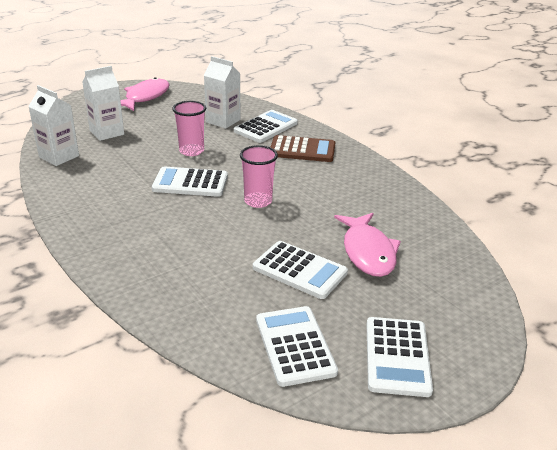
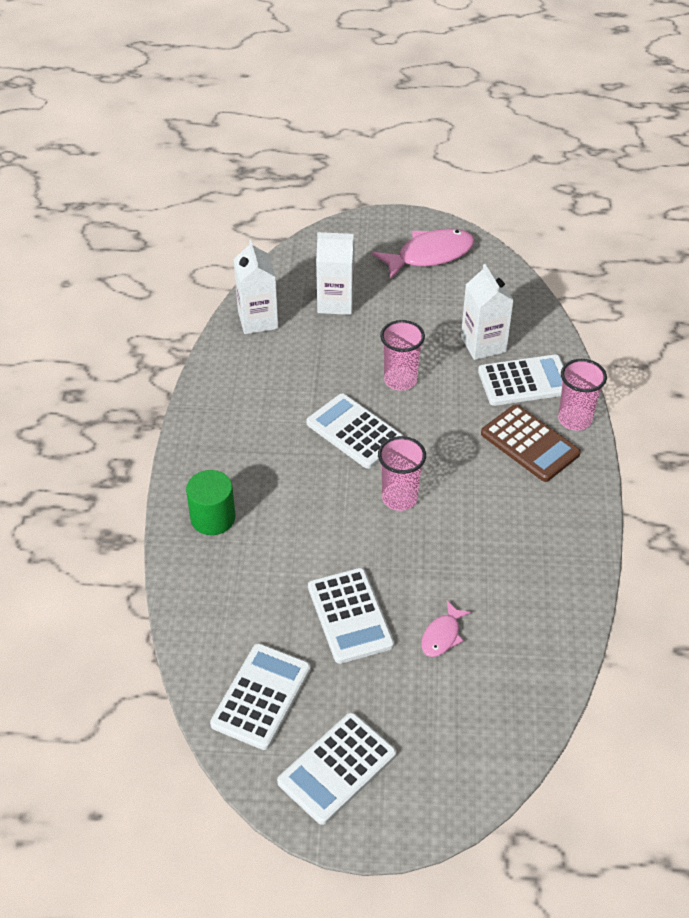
camera: 40 degrees right, 15 degrees up
pink fish [334,213,401,277] -> pink fish [421,601,471,657], size x0.52
none -> green cylinder [186,470,235,535]
none -> pink cup [558,359,607,431]

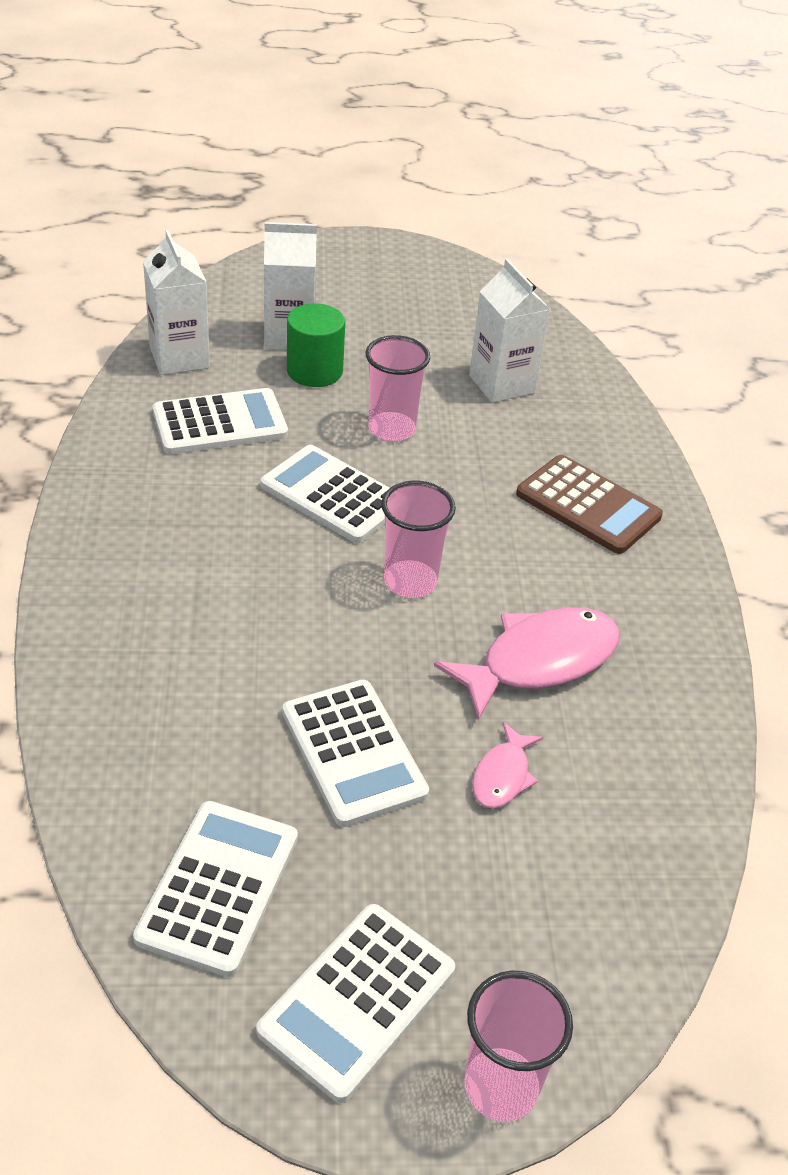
camera: 10 degrees left, 5 degrees down
green cylinder [186,470,235,535] -> green cylinder moved to [287,304,345,387]
pink fish [372,228,474,279] -> pink fish moved to [434,607,620,720]
white calculator [478,355,564,406] -> white calculator moved to [153,388,288,454]
pink cup [558,359,607,431] -> pink cup moved to [465,970,573,1122]

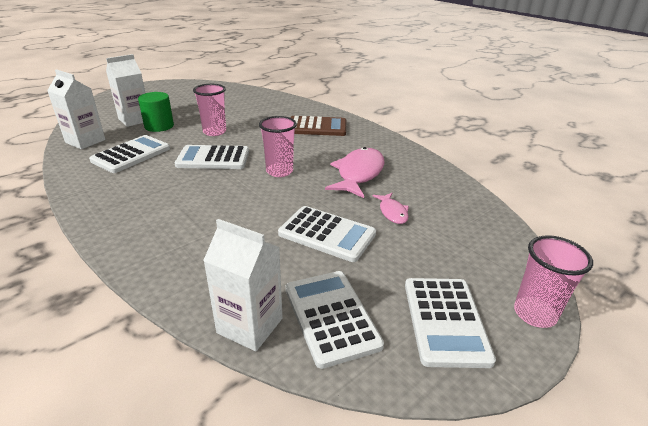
camera: 35 degrees left, 10 degrees down
white carton [469,259,550,403] -> white carton moved to [203,219,283,351]

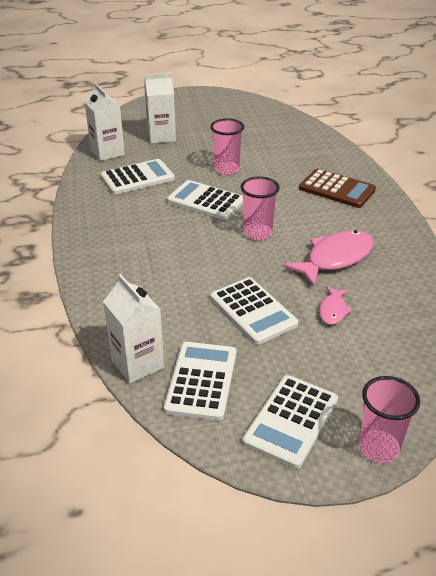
camera: 30 degrees right, 5 degrees up
green cylinder [138,92,174,132] -> none

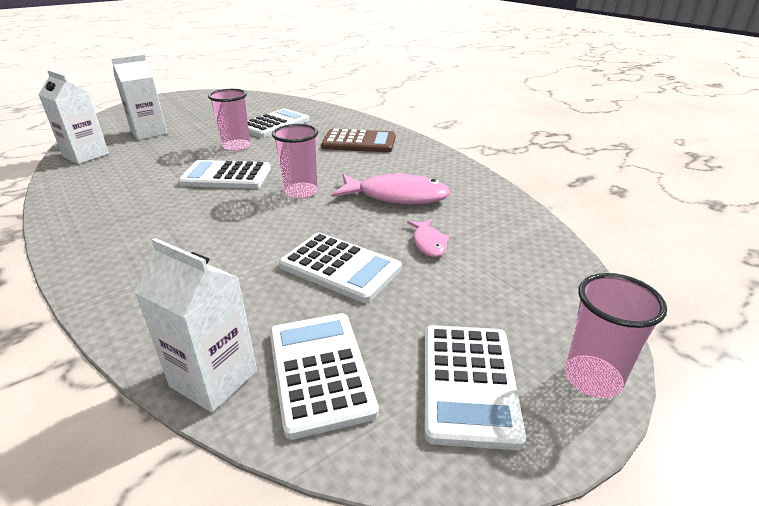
camera: 25 degrees left, 5 degrees down
white calculator [101,159,175,195] -> white calculator moved to [247,108,309,138]
pink fish [283,230,374,287] -> pink fish turned 75 degrees clockwise [331,172,450,205]

